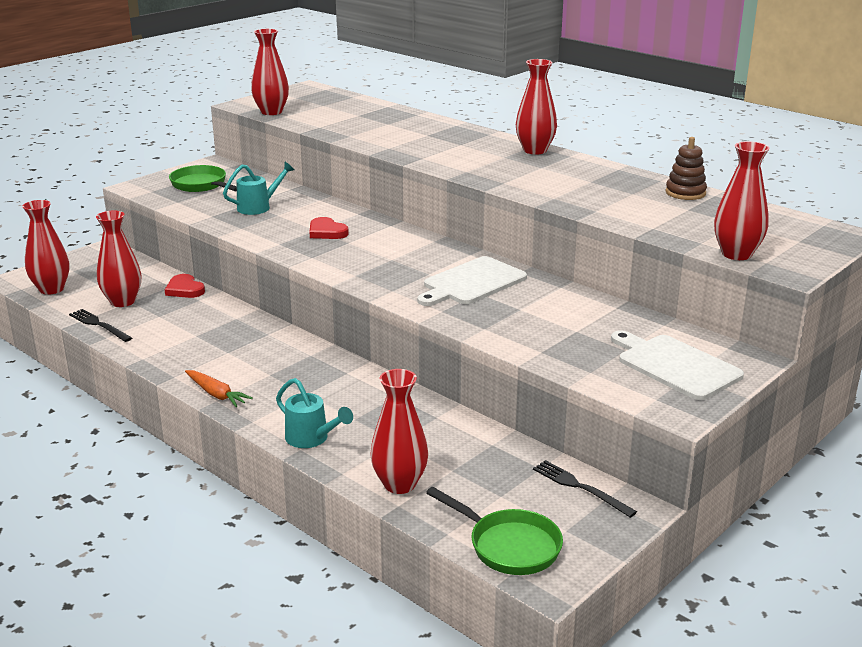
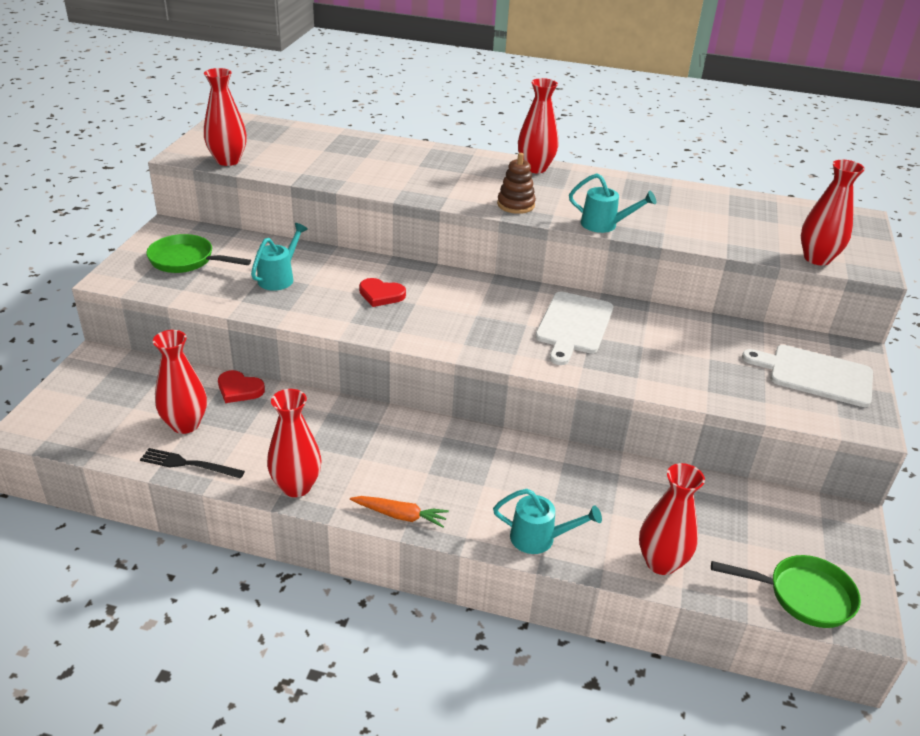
camera: 30 degrees left, 10 degrees up
red vase [22,200,70,295] -> red vase moved to [267,389,322,497]
black fork [533,460,637,518] -> none
brown stacking toy [666,137,707,200] -> brown stacking toy moved to [497,153,536,214]
none -> turquoise watering can [569,173,656,233]

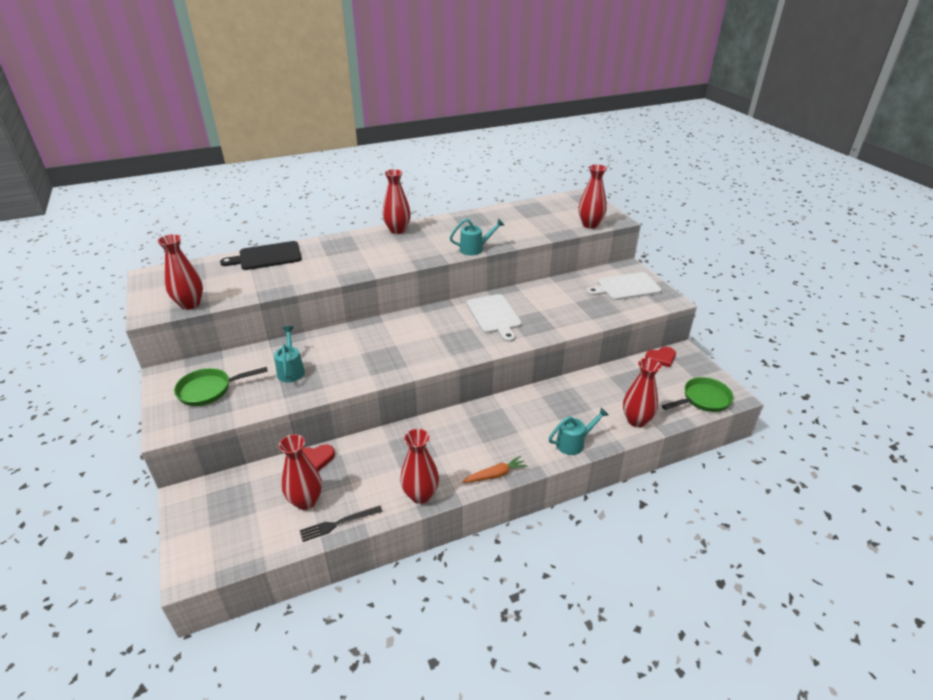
camera: 35 degrees left, 0 degrees up
red heart [359,278,406,307] -> red heart moved to [645,347,676,367]
brown stacking toy [497,153,536,214] -> none
none -> black cutting board [220,241,302,270]

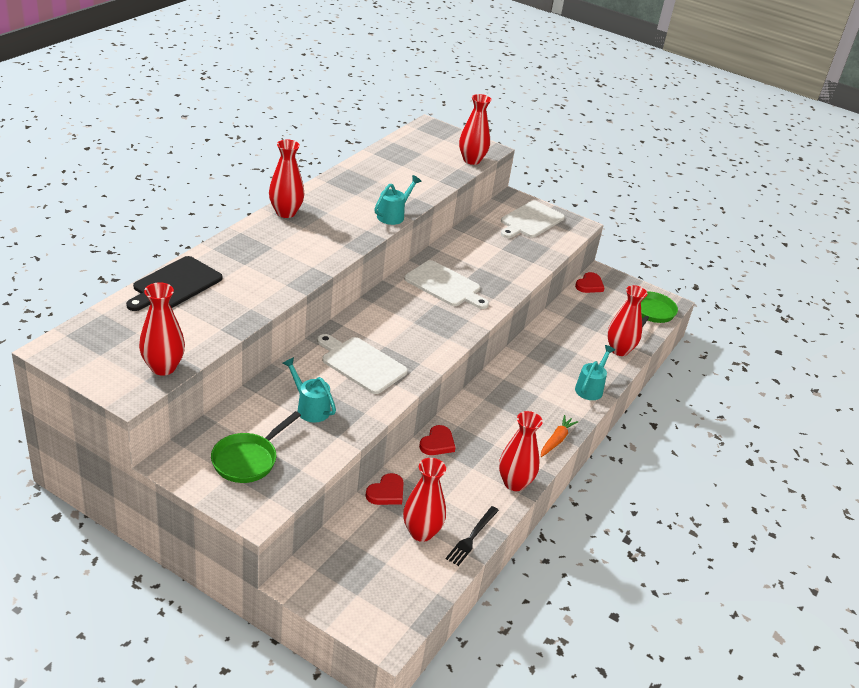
camera: 40 degrees left, 0 degrees up
none -> white cutting board [317,334,408,394]
none -> red heart [419,425,456,455]

